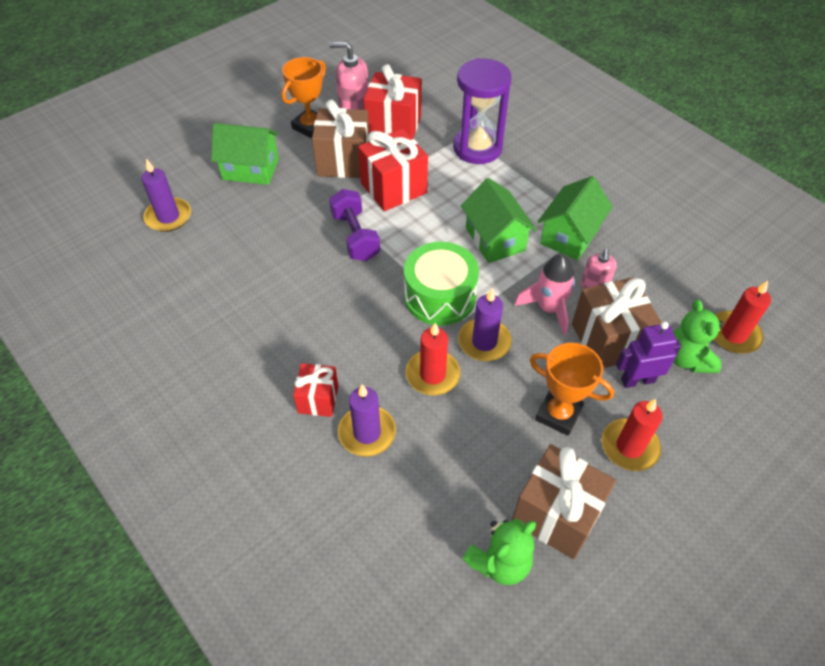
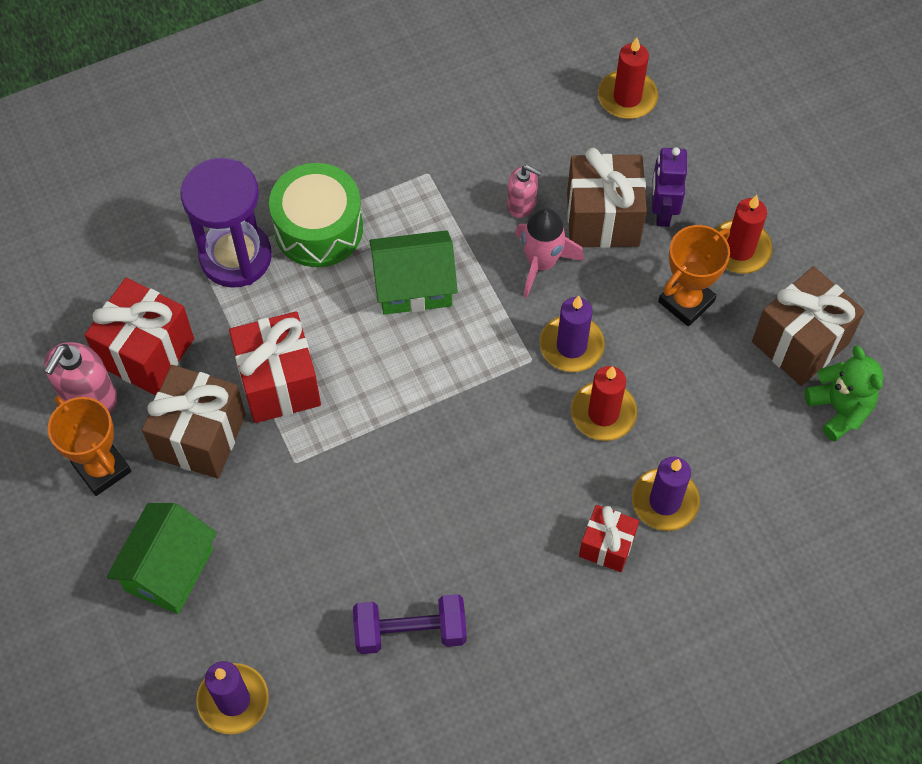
camera: 75 degrees left, 10 degrees up
purple dumbbell [329,189,380,261] -> purple dumbbell moved to [353,594,467,654]
green drum [404,242,479,326] -> green drum moved to [269,163,363,267]
green house [538,176,613,260] -> none
green teddy bear [673,299,723,373] -> none

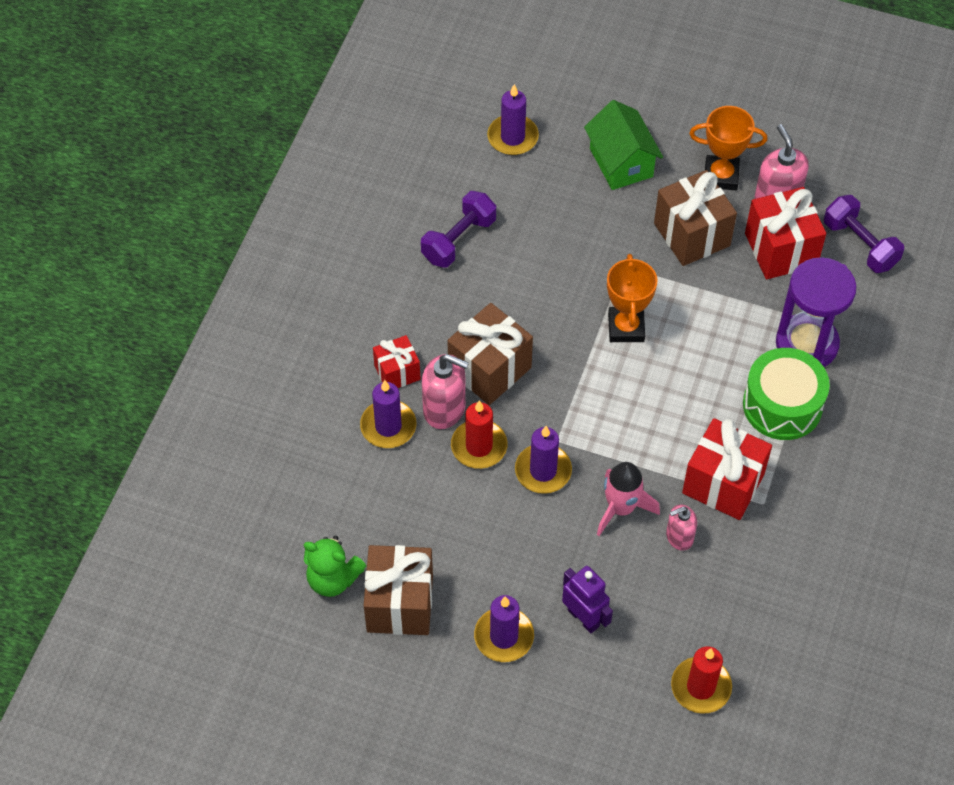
camera: 135 degrees right, 5 degrees down
red gift [229,311,321,423] -> red gift moved to [682,418,772,520]
green house [370,230,458,315] -> none
brown gift [567,148,647,248] -> brown gift moved to [447,303,533,405]
orange trophy [658,225,730,326] -> orange trophy moved to [607,254,658,342]
red candle [715,195,773,274] -> purple candle [474,595,534,662]
none -> pink soap dispenser [422,354,469,429]
none -> purple dumbbell [824,195,904,273]

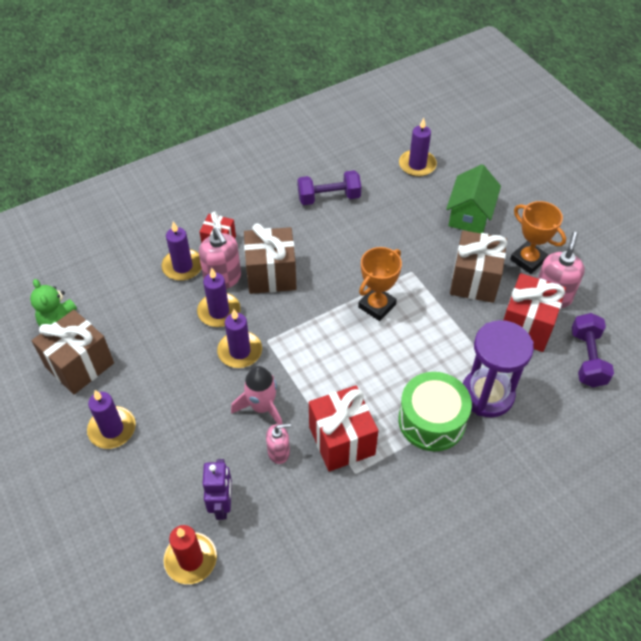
camera: 40 degrees right, 5 degrees down
red candle [451,400,508,469] -> purple candle [197,268,241,327]
purple robot [562,566,613,633] -> purple robot moved to [203,459,232,520]
pink soap dispenser [666,504,697,551] -> pink soap dispenser turned 150 degrees clockwise [266,424,291,464]

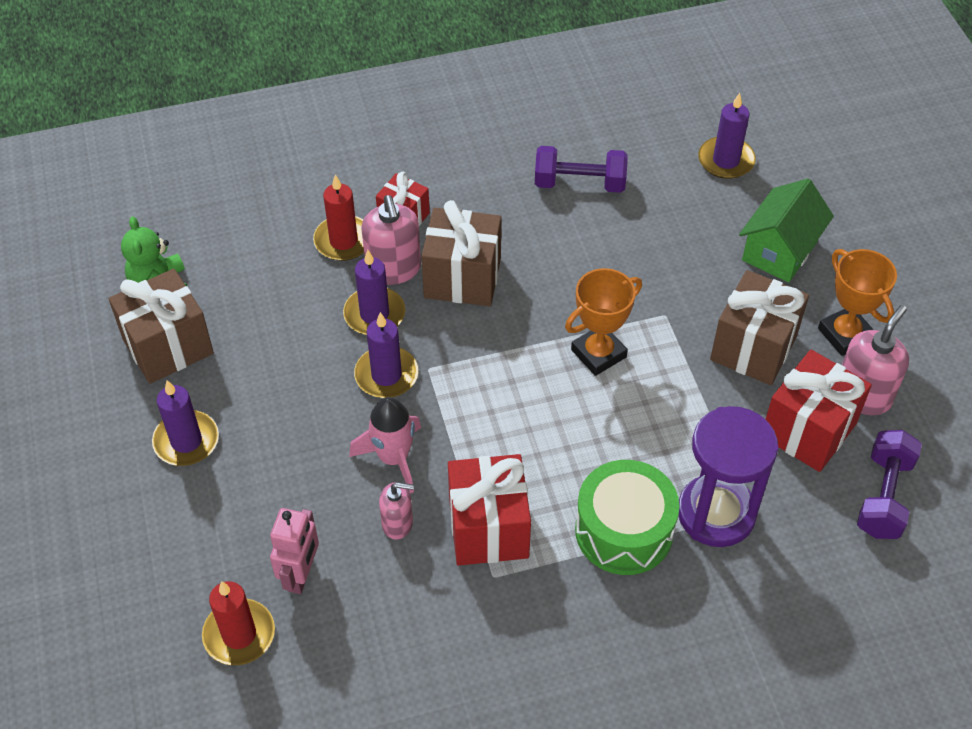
camera: 15 degrees right, 0 degrees up
purple candle [161,222,202,281] -> red candle [313,174,364,261]
purple robot [203,459,232,520] -> pink robot [270,508,319,594]

